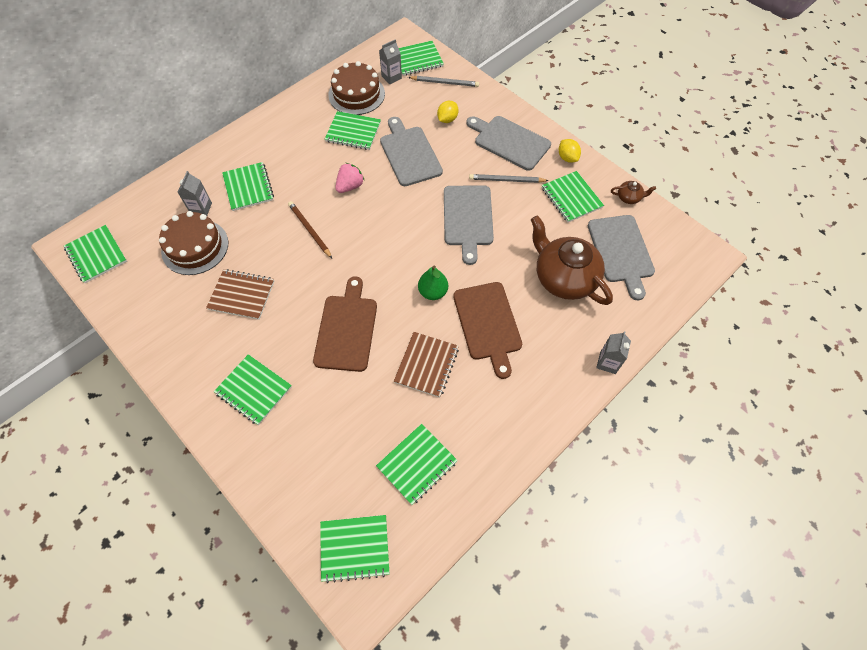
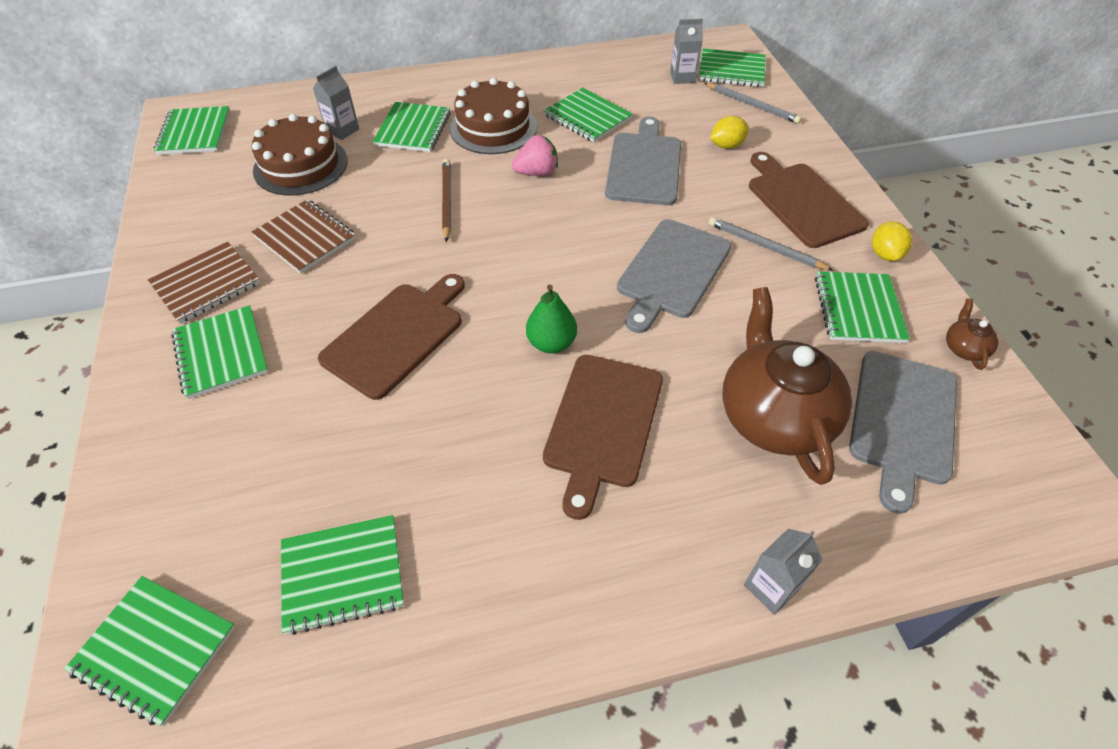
camera: 30 degrees right, 10 degrees down
brown cake [328,61,385,115] -> brown cake moved to [450,78,537,154]
brown notebook [394,332,459,398] -> brown notebook moved to [148,242,260,324]
grey cutting board [466,116,551,171] -> brown cutting board [749,152,869,248]
brown teapot [611,181,656,204] -> brown teapot turned 120 degrees counterclockwise [946,298,998,370]

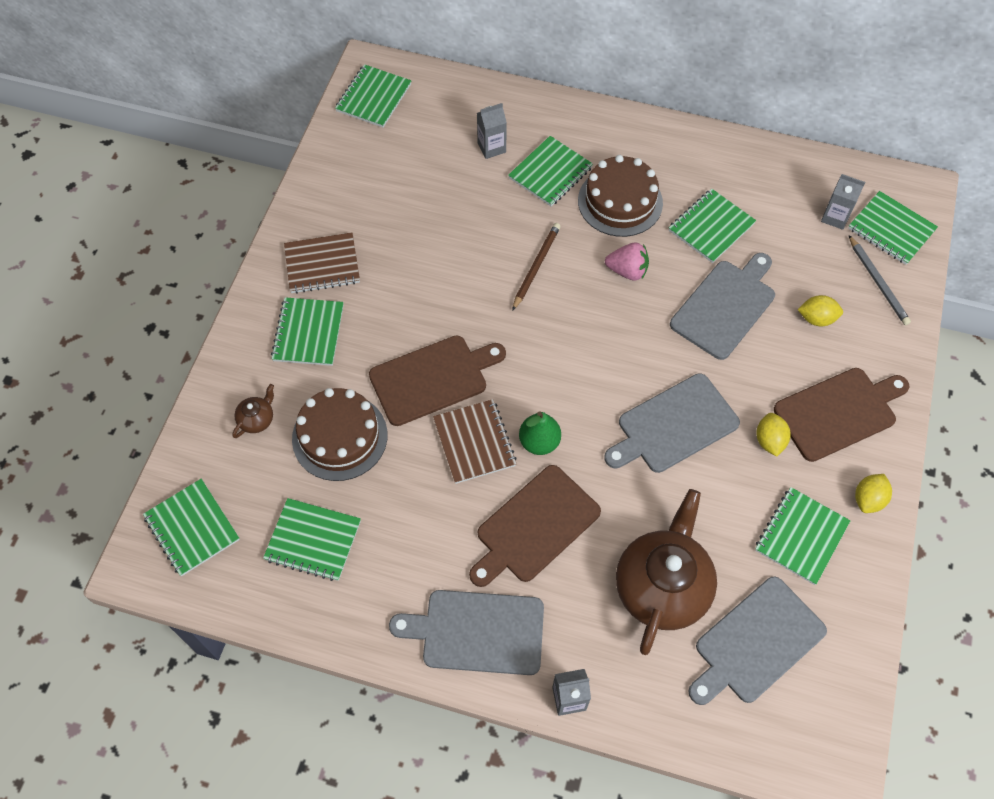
camera: 30 degrees right, 10 degrees up
brown notebook [251,199,356,274] -> brown notebook moved to [433,399,517,484]
brown cake [252,114,348,196] -> brown cake moved to [292,388,388,481]
green notebook [544,88,633,143] -> green notebook turned 60 degrees clockwise [669,189,756,263]
grey pencil [709,217,834,271] -> yellow lemon [756,413,791,457]
brown cutting board [749,152,869,248] -> brown cutting board turned 60 degrees clockwise [774,368,909,462]
brown teapot [946,298,998,370] -> brown teapot moved to [232,384,274,438]
none -> grey cutting board [389,590,544,675]

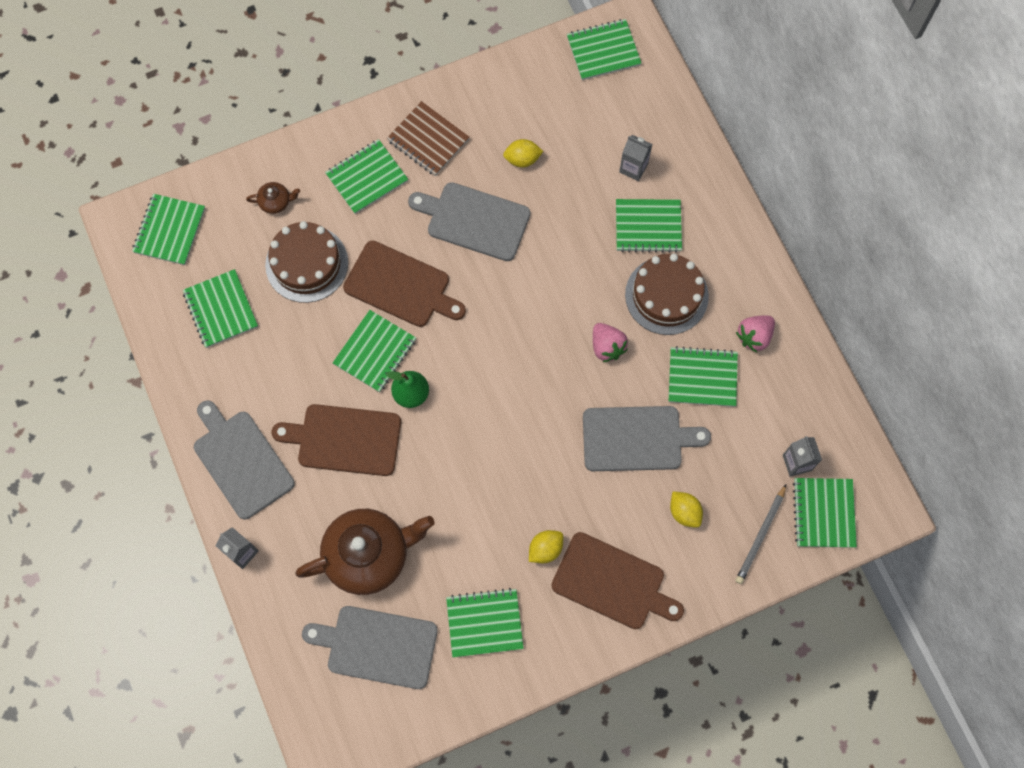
camera: 50 degrees right, 10 degrees up
brown notebook [433,399,517,484] -> green notebook [333,310,416,392]
brown pencil [512,223,561,311] -> none
grey cutting board [604,373,740,473] -> grey cutting board moved to [408,182,530,261]
yellow lemon [855,474,892,513] -> yellow lemon moved to [503,139,543,167]
none -> pink strawberry [736,315,775,352]

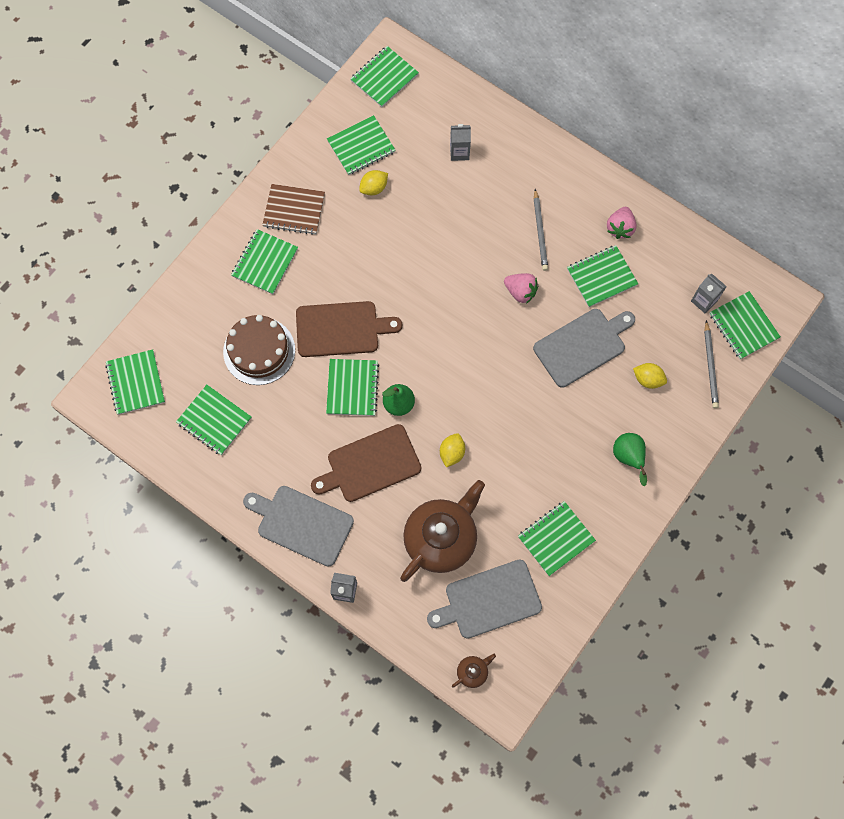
camera: 30 degrees left, 0 degrees up
brown teapot [246,182,300,214] -> brown teapot moved to [452,654,496,688]
grey cutting board [408,182,530,261] -> none
yellow lemon [529,530,563,563] -> yellow lemon moved to [440,433,465,467]
brown cutting board [551,532,684,629] -> green pear [613,433,647,487]
green notebook [616,199,682,253] -> green notebook moved to [327,115,396,175]
brown cake [625,254,709,335] -> grey pencil [534,189,548,271]

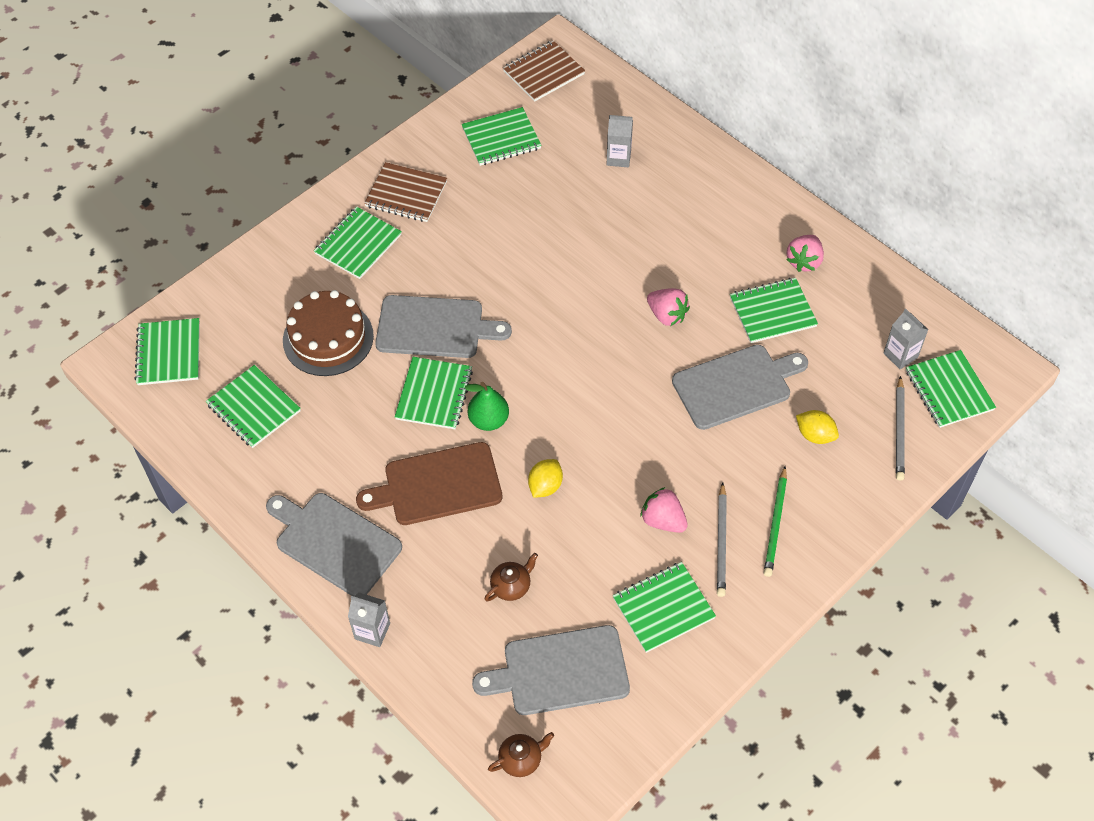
camera: 10 degrees right, 15 degrees down
brown cutting board [296,301,402,357] -> grey cutting board [375,295,512,358]
green notebook [350,46,419,107] -> brown notebook [503,40,585,102]
yellow lemon [359,170,388,195] -> none
brown teapot [400,480,485,582] -> brown teapot [484,553,538,601], size x0.42
grey pencil [534,189,548,271] -> grey pencil moved to [717,482,727,597]
green pear [613,433,647,487] -> green pencil [764,466,787,577]
none -> pink strawberry [640,487,688,533]

